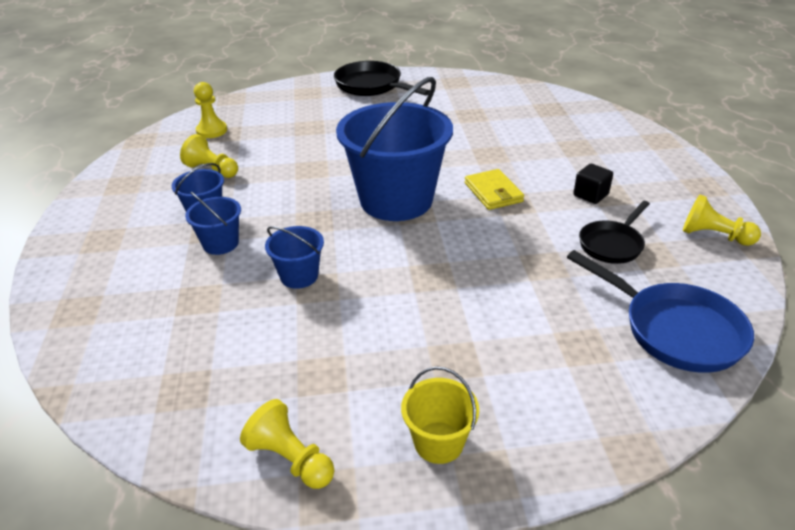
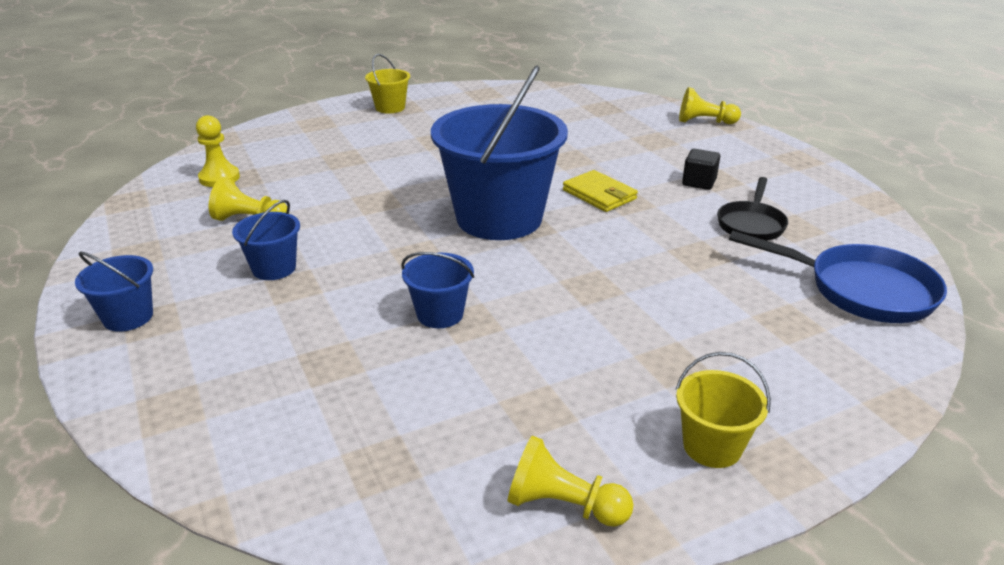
camera: 20 degrees left, 5 degrees down
blue bucket [185,192,241,255] -> blue bucket moved to [75,252,153,332]
black pan [334,61,430,96] -> yellow bucket [365,54,410,114]
yellow pawn [683,195,761,246] -> yellow pawn moved to [679,87,741,124]

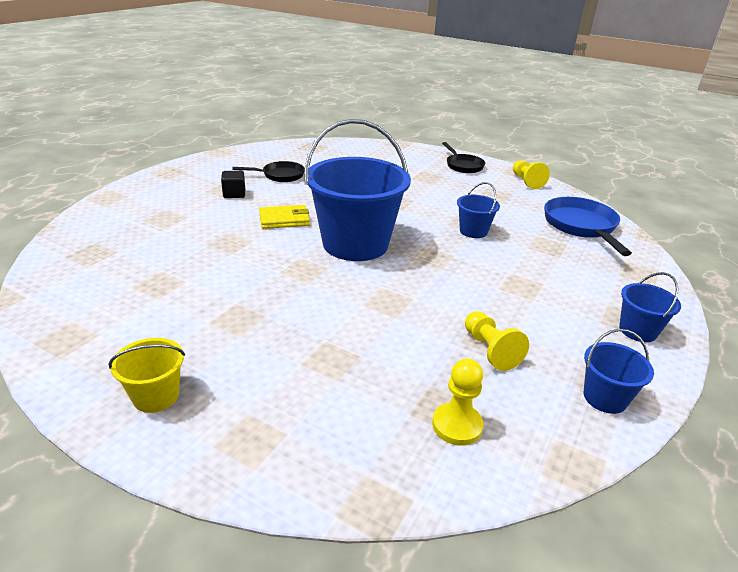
camera: 125 degrees left, 0 degrees up
blue bucket [232,200,300,280] -> blue bucket moved to [584,329,654,414]
yellow wallet [563,170,638,212] -> yellow wallet turned 60 degrees clockwise [259,205,310,229]
yellow bucket [675,352,771,468] -> black pan [442,142,485,173]
yellow pawn [679,87,741,124] -> none
blue pan [729,231,947,323] -> blue pan moved to [544,197,632,256]

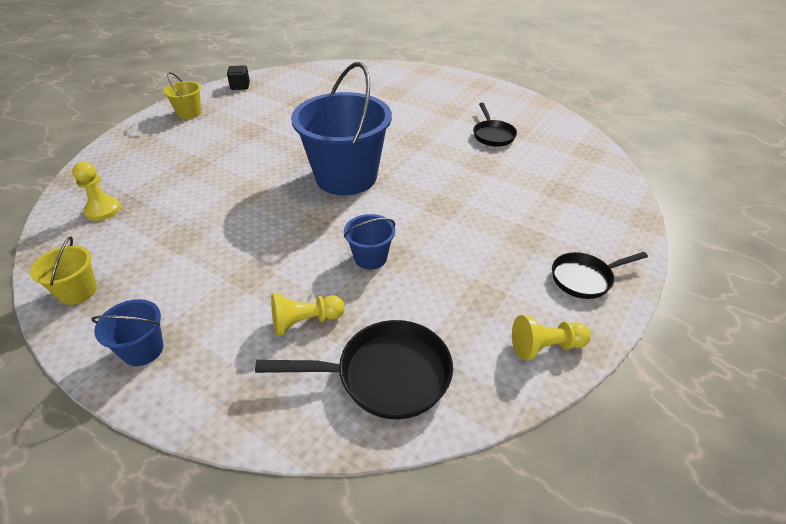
camera: 95 degrees right, 10 degrees up
black cube [221,170,245,198] -> black cube moved to [227,65,250,90]
yellow wallet [259,205,310,229] -> none
yellow pawn [465,311,529,371] -> yellow pawn moved to [271,293,345,336]
blue pan [544,197,632,256] -> black pan [255,320,453,419]
blue bucket [584,329,654,414] -> yellow bucket [30,236,97,305]

